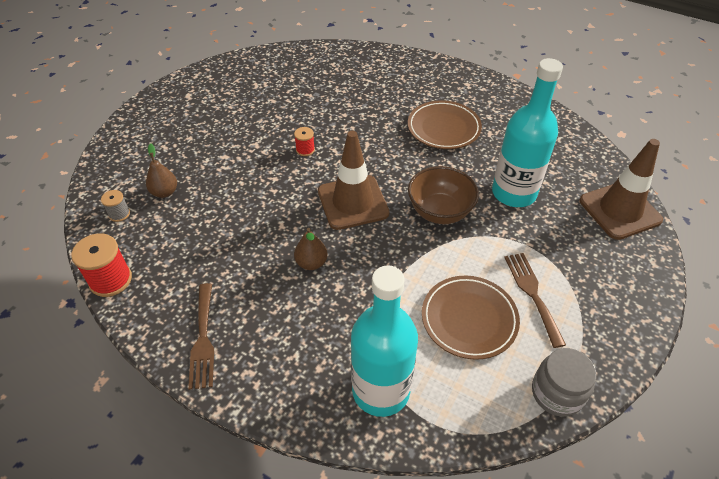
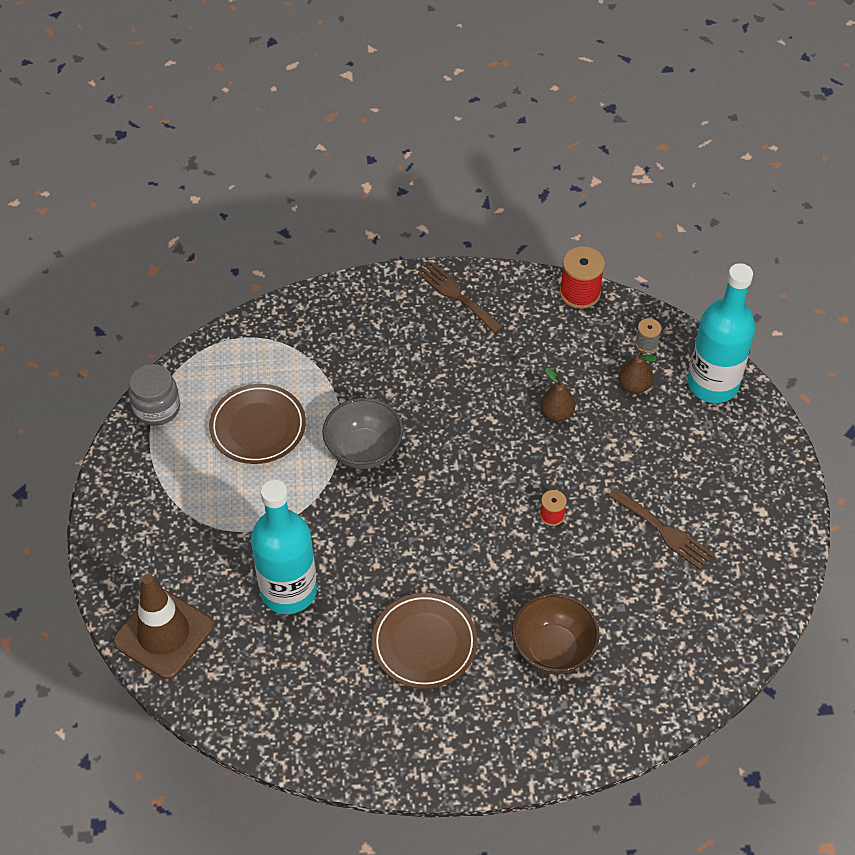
camera: 145 degrees right, 5 degrees up
brown pear [294,228,327,270] -> brown pear moved to [540,368,576,422]
brown traffic cone [318,131,390,230] -> none
turquoise bottle [351,265,418,417] -> turquoise bottle moved to [687,263,755,403]
brown bowl [408,166,479,224] -> brown bowl moved to [512,593,600,675]
brown fork [504,253,566,348] -> brown fork moved to [608,488,714,570]
none -> grey bowl [322,398,403,469]

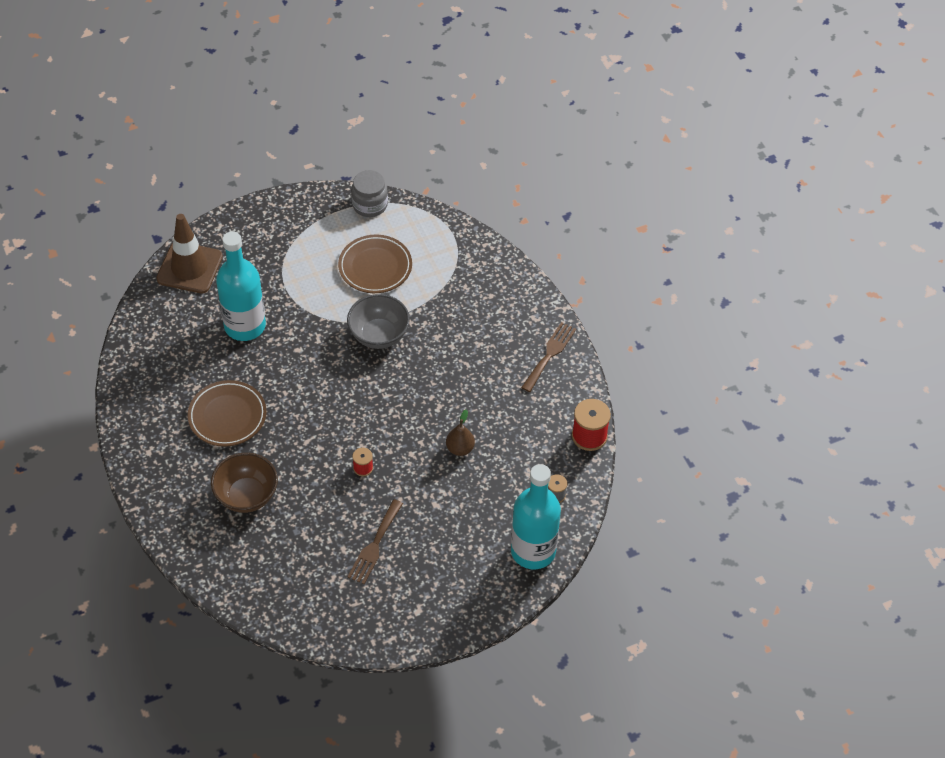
camera: 70 degrees right, 0 degrees up
brown pear [618,351,656,394] -> none

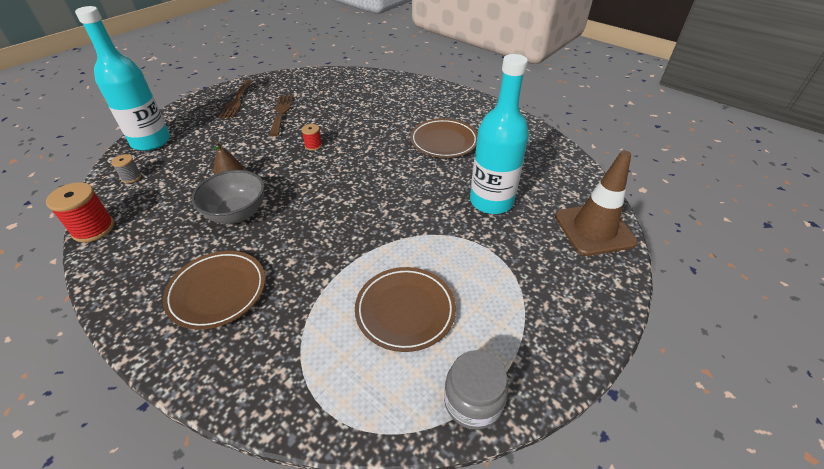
camera: 155 degrees right, 10 degrees down
brown bowl [211,453,278,513] -> none
grey bowl [347,294,410,349] -> grey bowl moved to [192,170,264,224]
brown fork [521,322,576,392] -> brown fork moved to [219,80,253,119]
none -> brown plate [163,251,265,330]

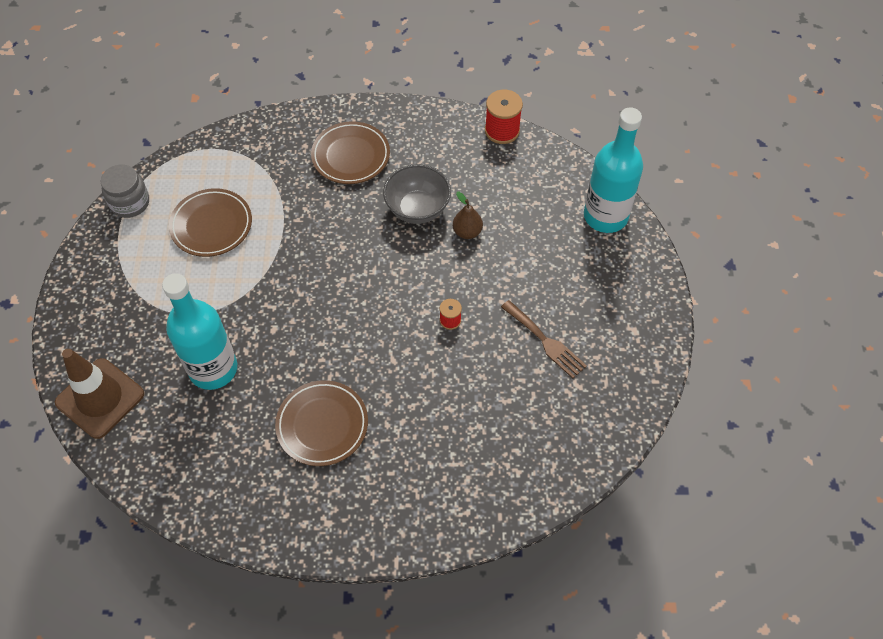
camera: 140 degrees right, 15 degrees up
grey spool [111,154,142,183] -> none
brown fork [219,80,253,119] -> none

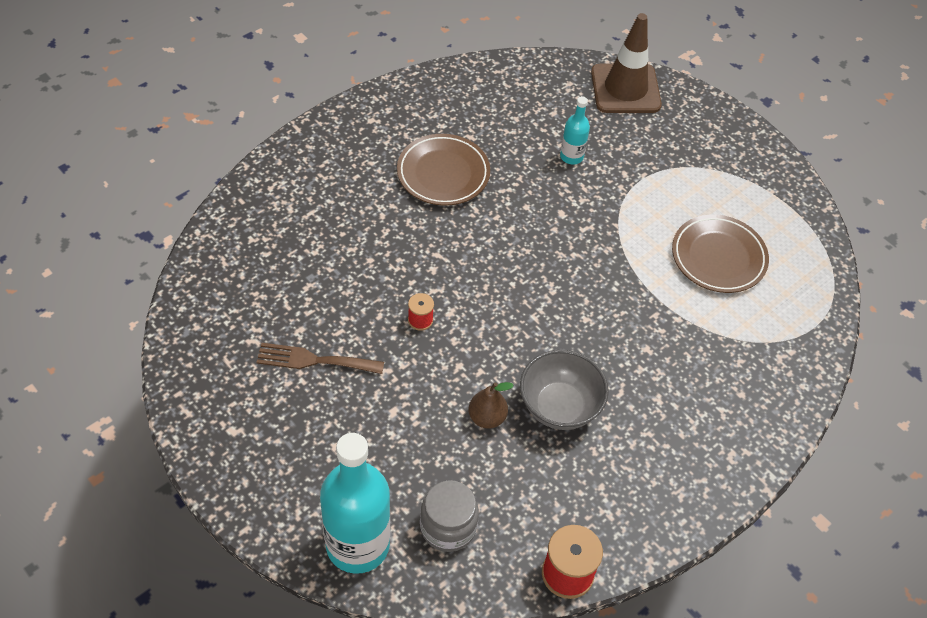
camera: 135 degrees right, 5 degrees down
grey jar [101,165,149,218] -> grey jar moved to [420,480,479,552]
turquoise bottle [162,273,237,390] -> turquoise bottle [560,96,590,165], size x0.48
brown plate [311,121,390,184] -> none

